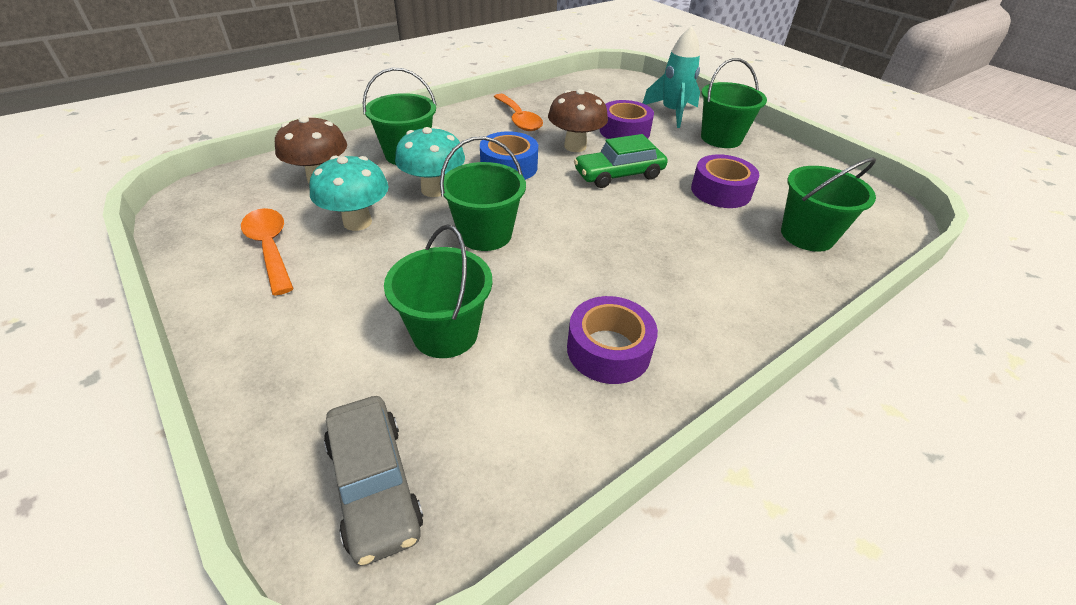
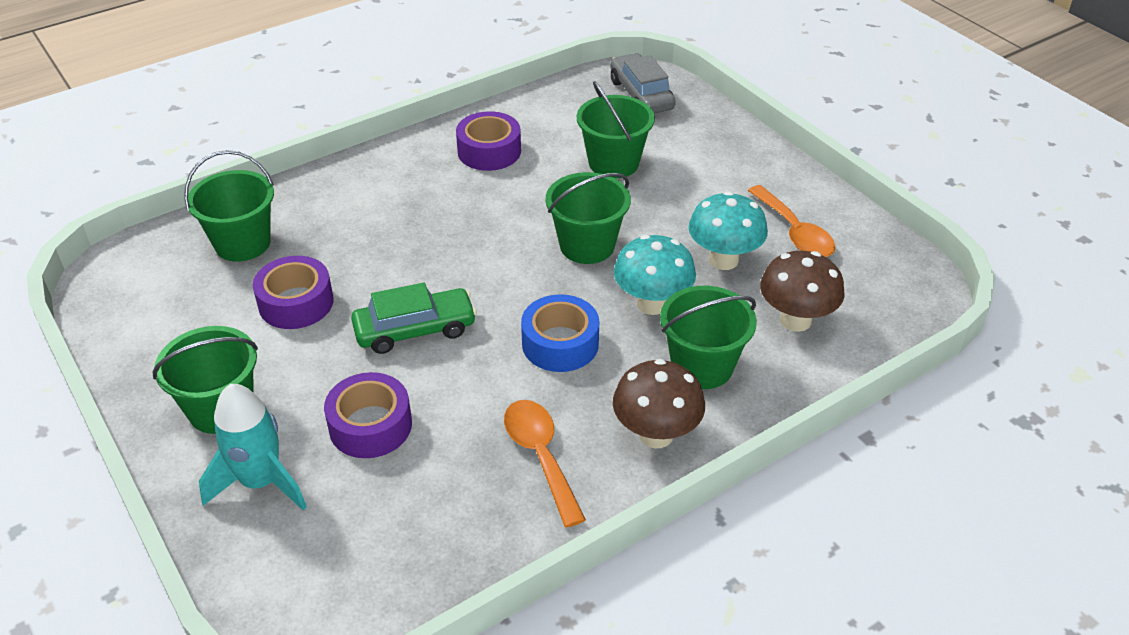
camera: 175 degrees left, 0 degrees up
brown mushroom [548,89,608,152] -> brown mushroom moved to [613,359,705,449]

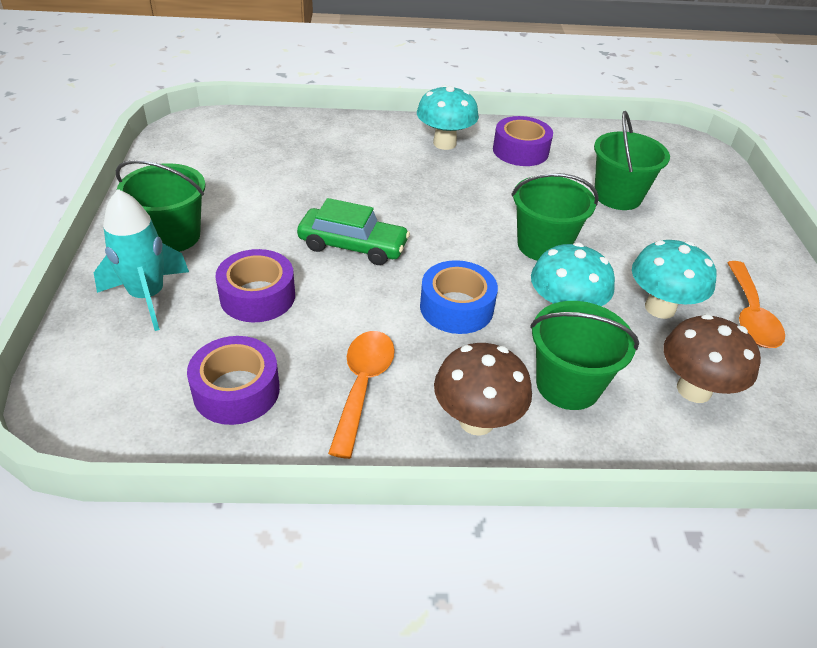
camera: 30 degrees right, 0 degrees up
green bucket [184,150,274,262] -> none
purple tape [253,256,333,329] -> purple tape moved to [187,336,280,425]
grey car [610,53,676,114] -> none
none -> turquoise mushroom [417,85,479,150]

